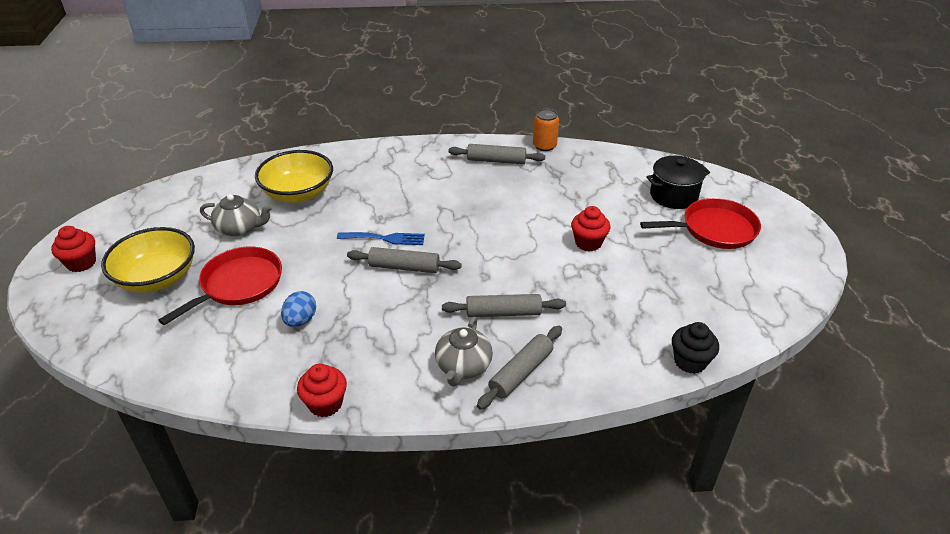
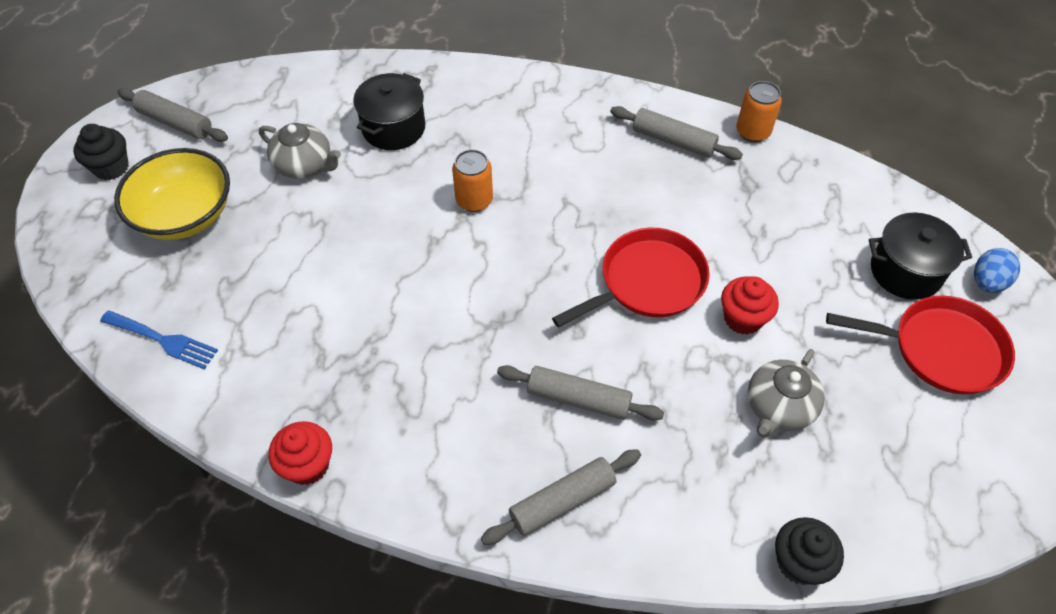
camera: 20 degrees right, 15 degrees up
red cupcake [51,226,96,272] -> black cupcake [73,124,129,180]
red pan [158,246,282,325] -> red pan moved to [552,228,710,328]
yellow bowl [255,150,333,203] -> black pot [353,73,425,150]
blue egg [281,291,316,327] -> blue egg moved to [974,248,1020,293]
blue fork [337,232,425,245] -> blue fork moved to [100,310,218,369]
grey rolling pin [347,247,462,273] -> grey rolling pin moved to [117,88,228,142]
grey teapot [435,317,493,386] -> grey teapot moved to [748,349,825,438]
none -> orange can [452,149,493,212]

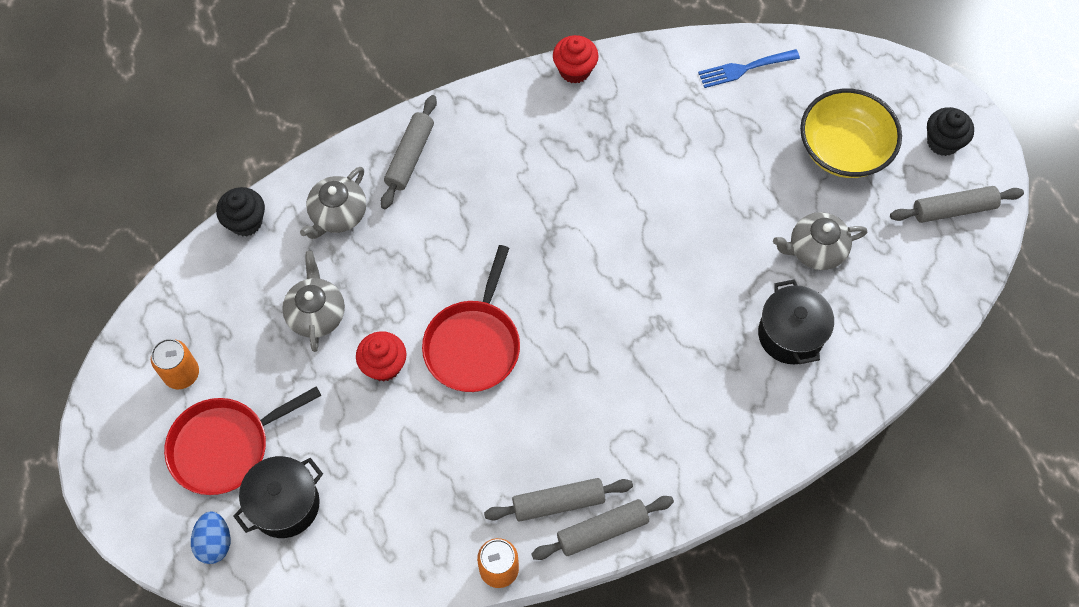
camera: 140 degrees right, 10 degrees up
orange can [452,149,493,212] -> orange can moved to [151,339,199,389]
grey rolling pin [497,365,664,421] -> grey rolling pin moved to [531,496,674,560]
none -> grey teapot [300,167,366,239]

